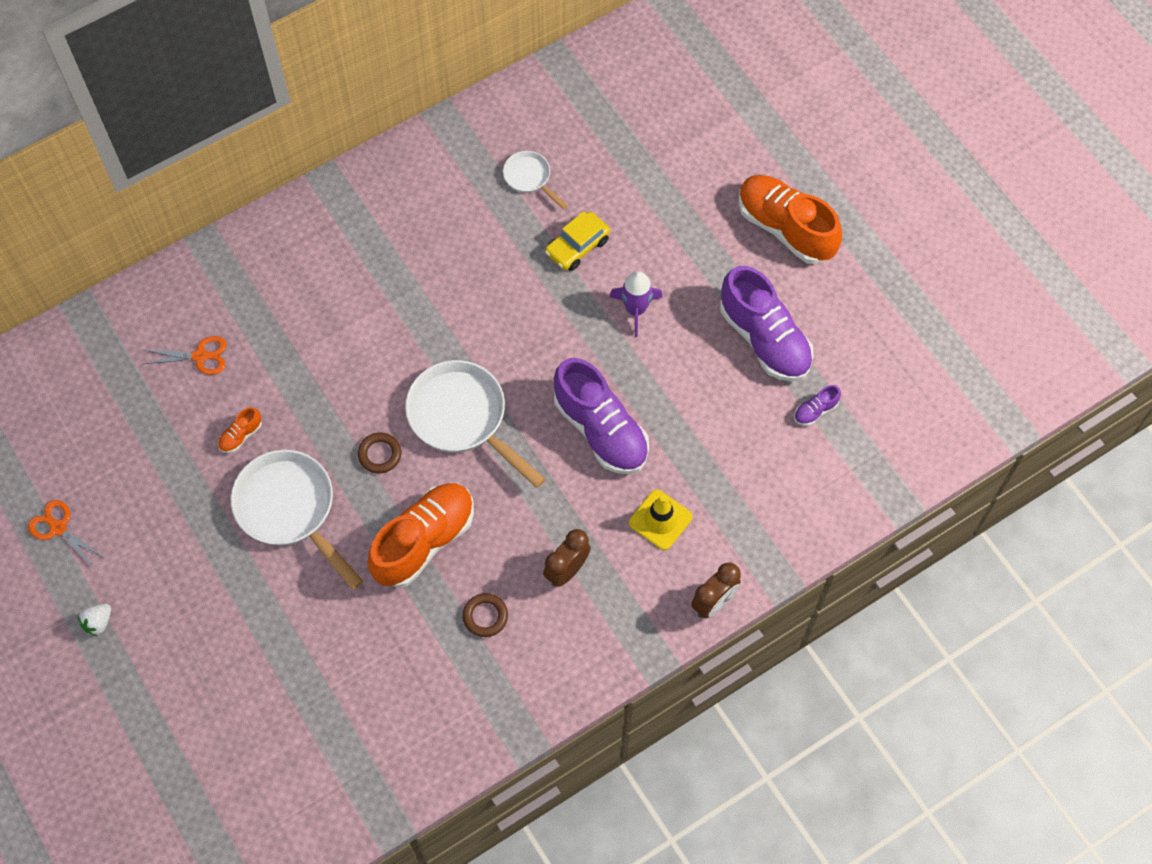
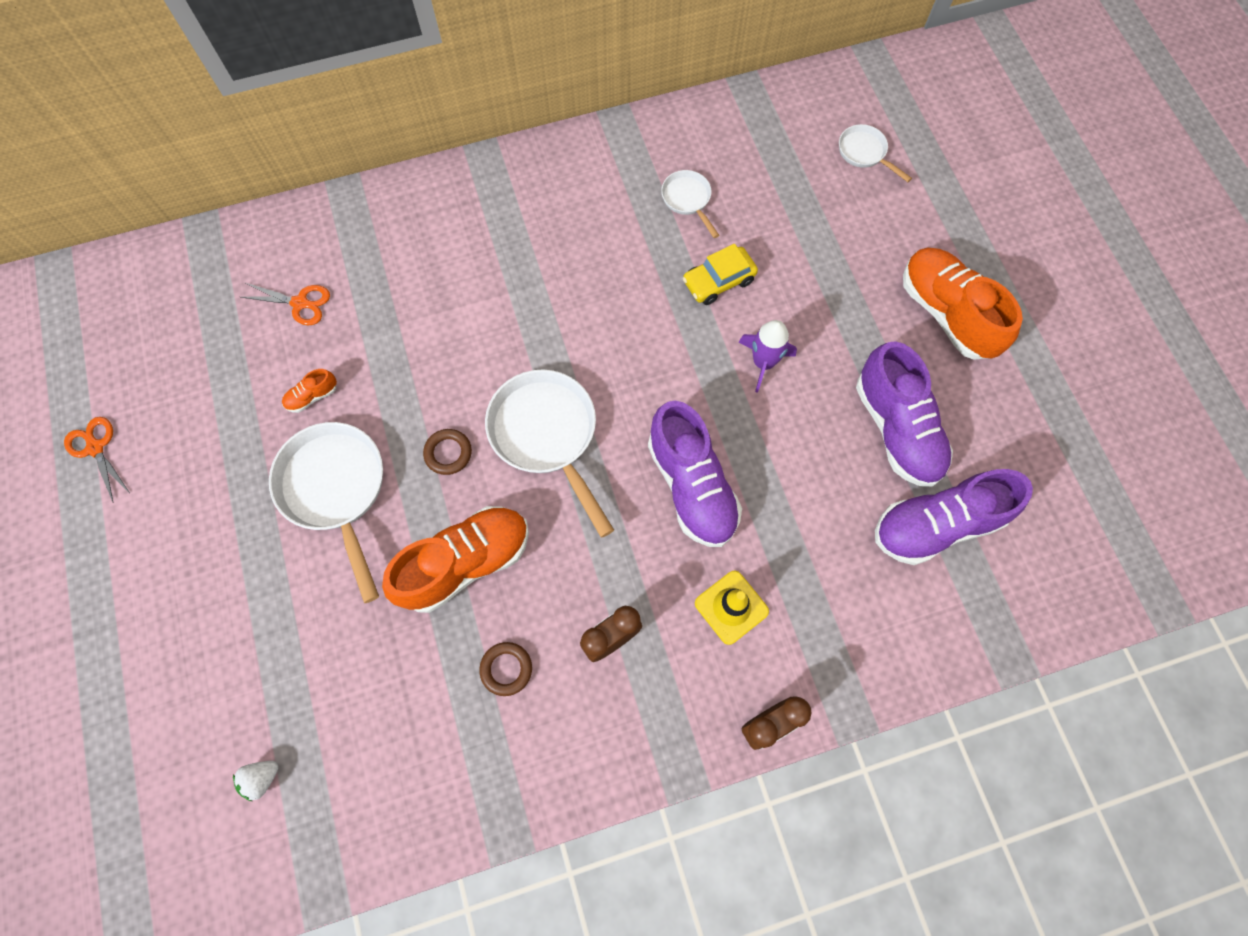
camera: 15 degrees right, 5 degrees up
white strawberry [78,604,111,636] -> white strawberry moved to [233,761,279,801]
purple shoe [794,385,841,426] -> purple shoe [875,469,1033,565], size x2.39
none -> white pan [839,124,912,182]

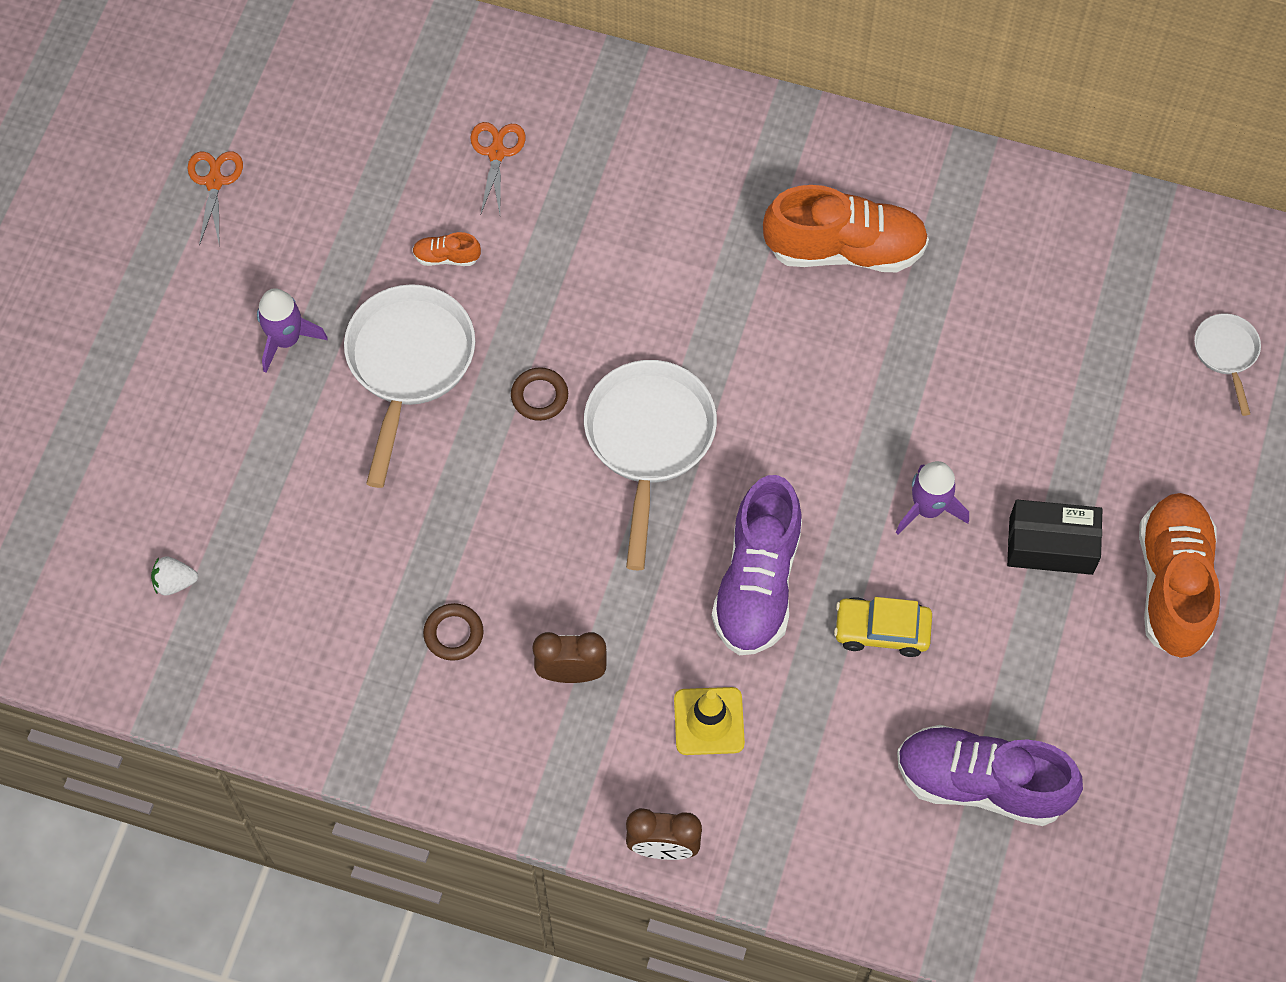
camera: 35 degrees right, 5 degrees down
orange scissors [241,283,330,326] -> orange scissors turned 135 degrees counterclockwise [470,122,526,216]
orange shoe [382,506,529,613] -> orange shoe moved to [763,185,929,272]
white pan [661,170,719,238] -> none
yellow car [683,244,758,305] -> yellow car moved to [834,597,932,657]
purple shoe [856,341,953,487] -> none
none -> purple rocket [257,288,328,373]
none -> black box [1007,500,1103,575]

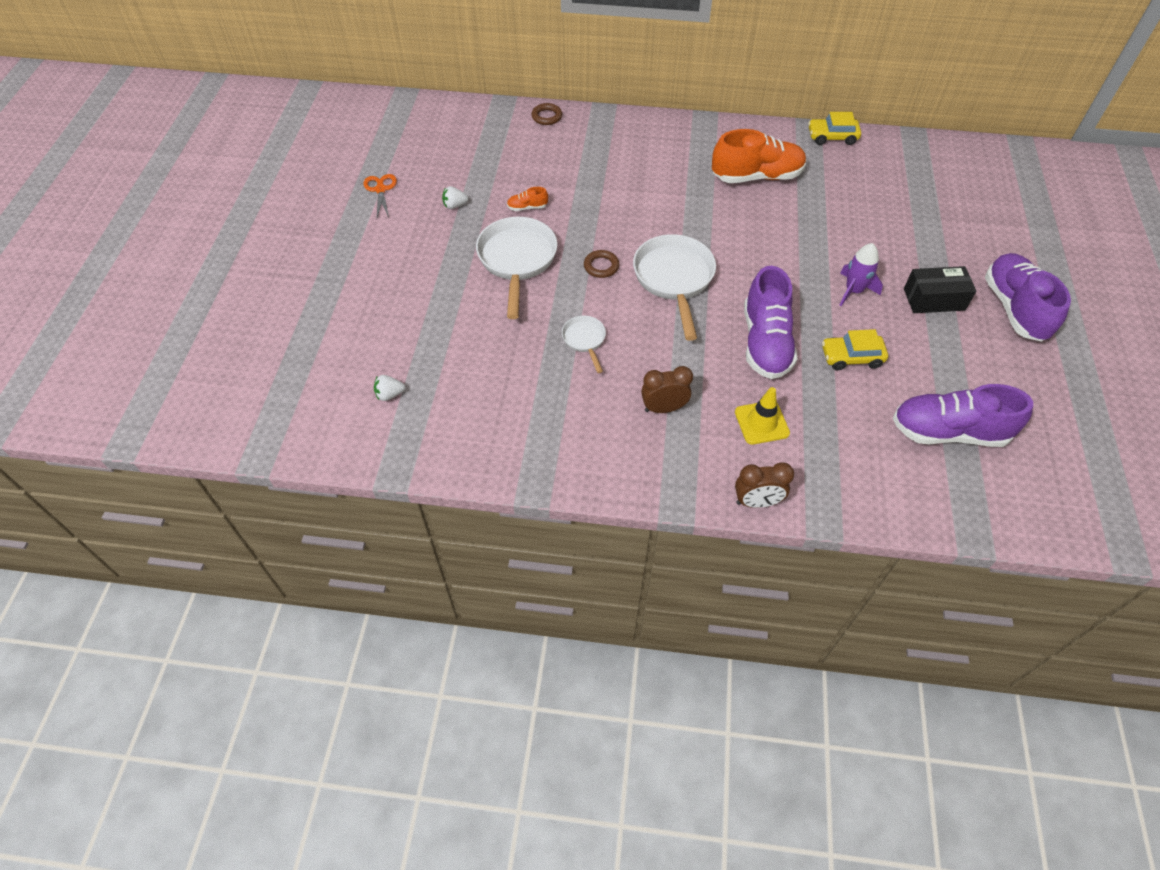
camera: 10 degrees left, 10 degrees down
purple rocket [257,288,328,373] -> none
brown ring [423,603,484,661] -> brown ring moved to [531,103,562,125]
orange scissors [470,122,526,216] -> none
orange shoe [1139,493,1220,658] -> purple shoe [985,253,1071,342]
white pan [1194,313,1261,416] -> white pan moved to [562,316,606,373]
none -> white strawberry [442,186,468,209]
none -> yellow car [808,112,861,145]

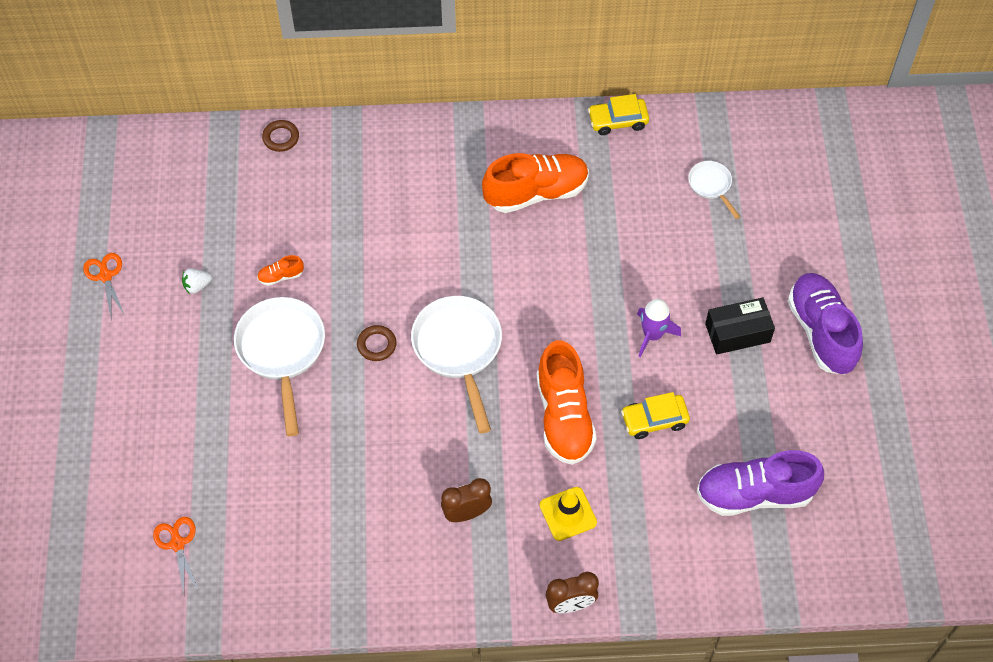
camera: 10 degrees left, 5 degrees up
white strawberry [374,375,405,401] -> orange scissors [153,517,198,594]
white pan [562,316,606,373] -> white pan moved to [688,161,740,219]
purple shoe [744,266,797,379] -> orange shoe [537,340,597,465]

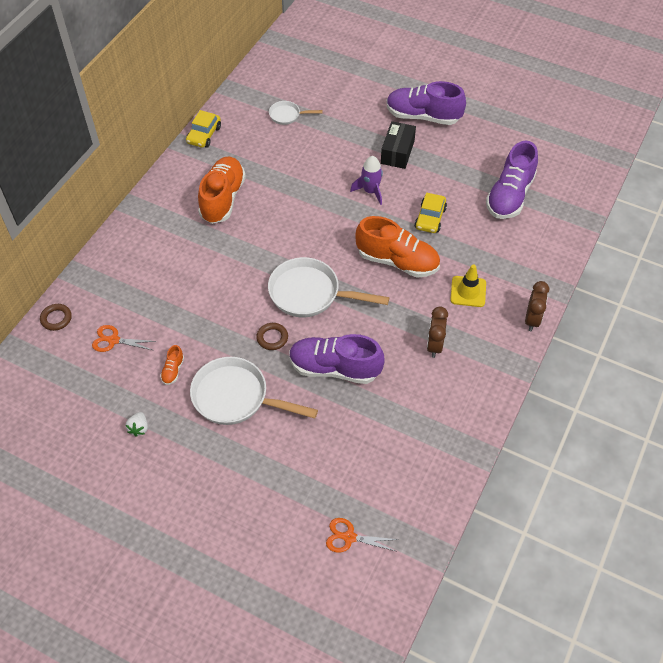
camera: 60 degrees left, 5 degrees down
orange scissors [83,253,125,316] -> orange scissors moved to [92,325,157,352]
none -> purple shoe [289,334,385,384]

